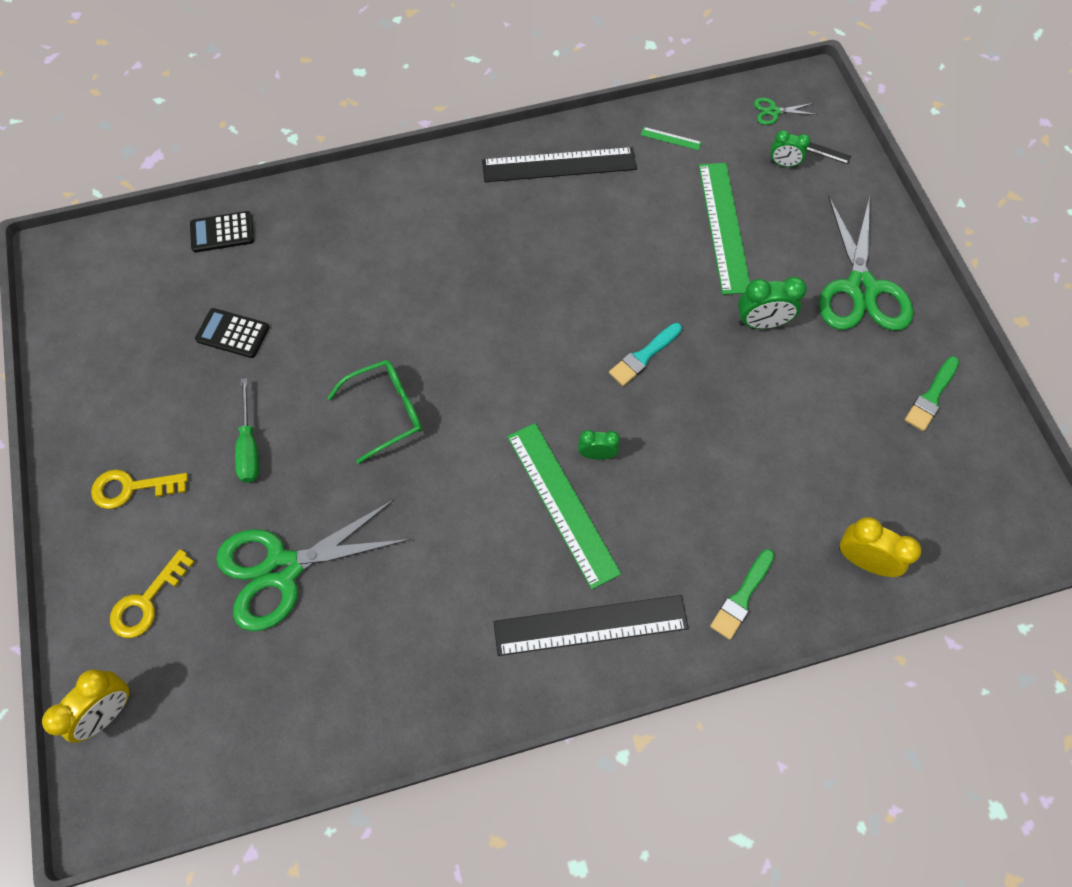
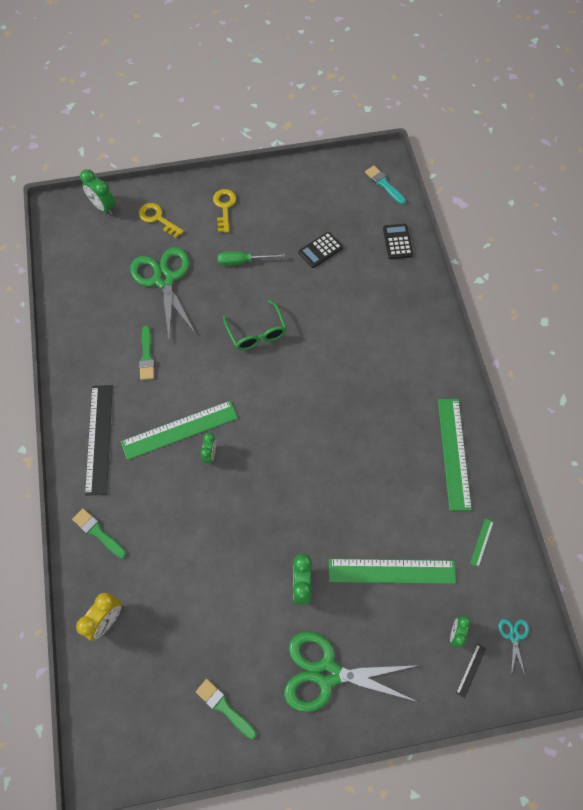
camera: 95 degrees right, 0 degrees up
yellow clock [42,669,131,743] -> green clock [80,169,115,215]
black calculator [195,308,269,358] -> black calculator turned 150 degrees counterclockwise [299,232,343,268]
black ruler [482,147,637,182] -> green ruler [438,399,472,511]
turquoise brush [609,323,682,386] -> turquoise brush moved to [365,166,406,204]
green scissors [754,98,817,125] -> turquoise scissors [498,619,529,675]
none -> green brush [139,326,155,380]

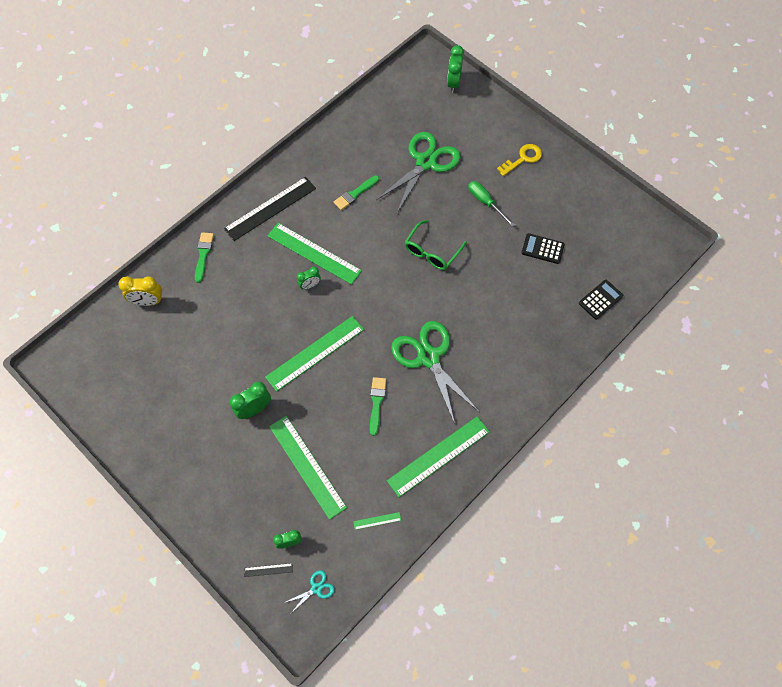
camera: 55 degrees right, 0 degrees up
yellow key [139,203,184,238] -> none
green brush [196,679,257,739] -> green brush moved to [370,377,386,436]
green scissors [284,631,419,712] -> green scissors moved to [391,321,480,424]
turquoise brush [365,166,406,204] -> none
none -> green ruler [265,316,364,392]

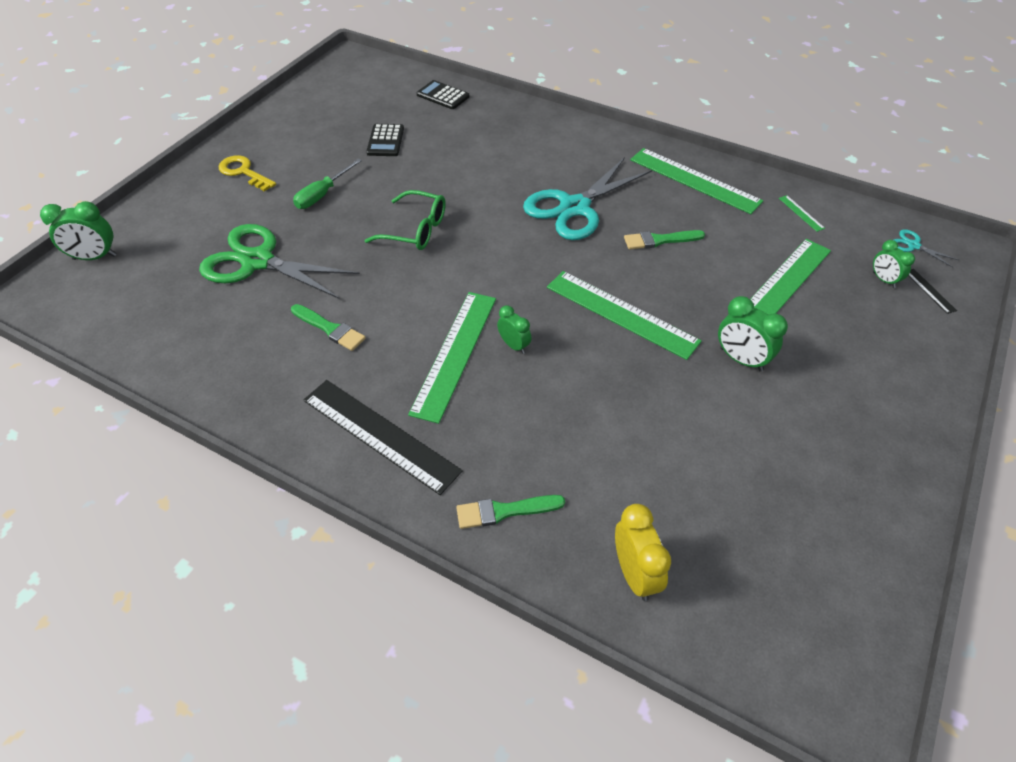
camera: 105 degrees left, 15 degrees down
green scissors [391,321,480,424] -> turquoise scissors [523,157,652,240]

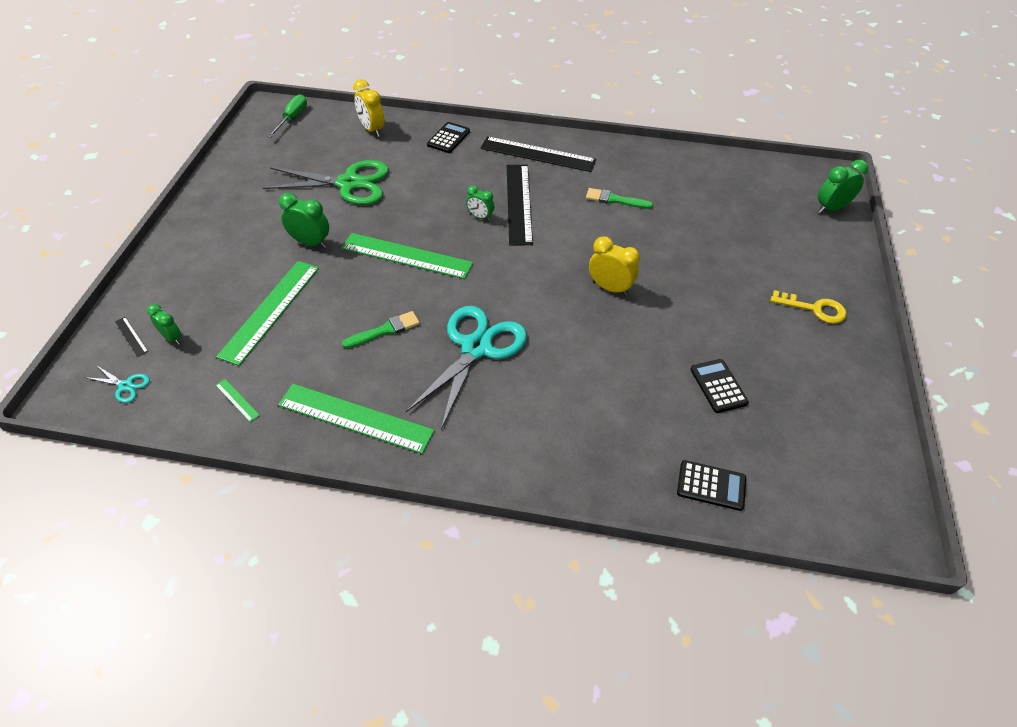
camera: 160 degrees right, 0 degrees up
green scissors [199,224,360,299] -> green scissors moved to [263,160,389,205]
green screwdriver [293,158,362,209] -> green screwdriver moved to [267,94,307,138]
green glasses [364,190,446,250] -> yellow clock [589,236,640,296]
green ruler [408,292,496,424] -> black ruler [507,165,533,245]
green brush [456,495,565,529] -> black calculator [427,122,470,153]

